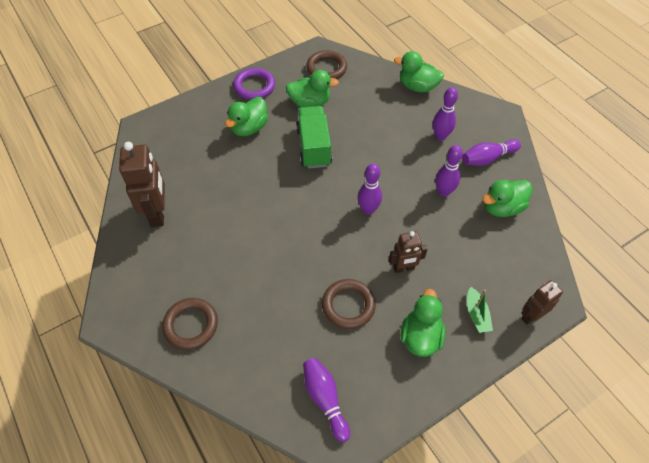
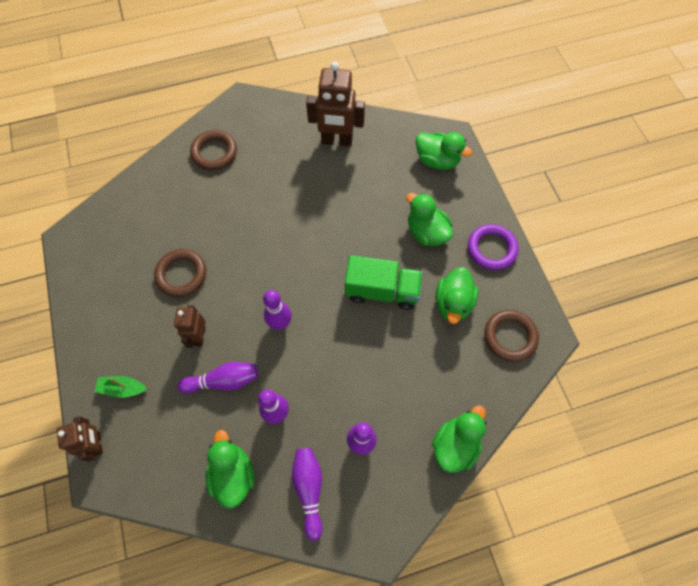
camera: 105 degrees right, 10 degrees up
purple bowling pin [303,358,350,442] -> purple bowling pin moved to [177,362,258,394]
green duck [401,289,446,357] -> green duck moved to [416,132,472,170]

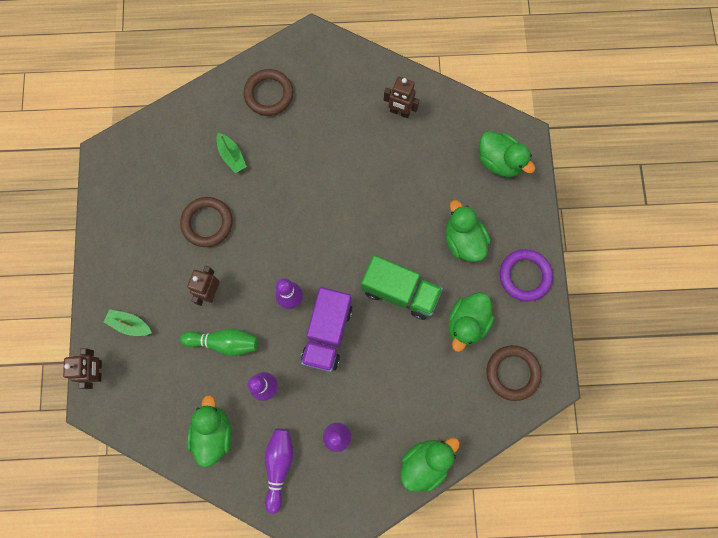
camera: 15 degrees right, 10 degrees up
purple bowling pin [177,362,258,394] -> green bowling pin [180,329,258,356]
brown robot [306,61,365,146] -> brown robot [384,77,419,118], size x0.59
none -> green boat [217,133,247,173]
none -> purple truck [301,287,353,372]

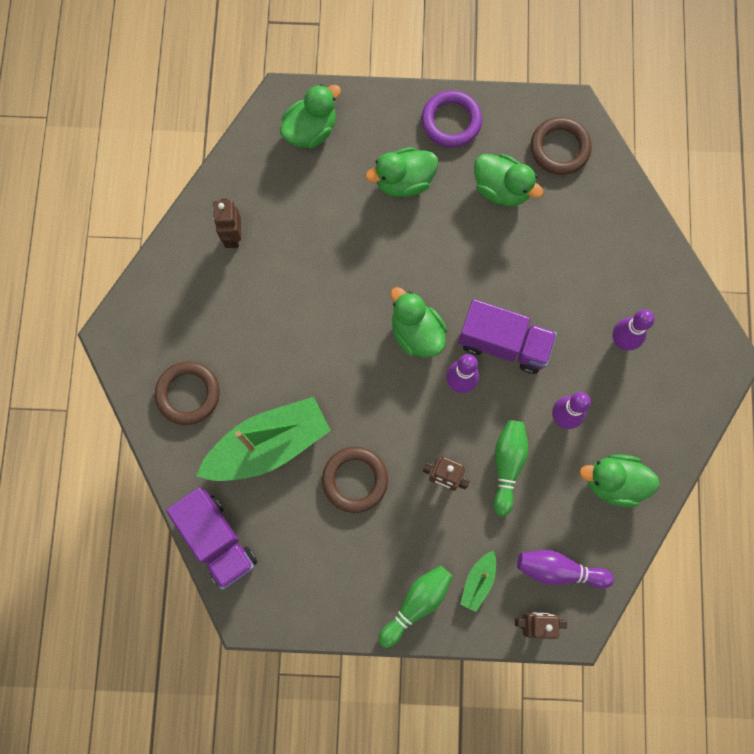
camera: 85 degrees left, 0 degrees up
green boat [217,133,247,173] -> green boat [196,397,331,481], size x2.27
purple bowling pin [265,428,293,514] -> purple bowling pin moved to [517,550,614,588]
green truck [361,255,443,320] -> none
brown robot [384,77,419,118] -> brown robot turned 150 degrees clockwise [213,199,241,248]
green duck [401,438,460,492] -> green duck moved to [390,287,447,357]
none -> purple truck [166,488,257,590]
none -> green bowling pin [378,565,453,648]

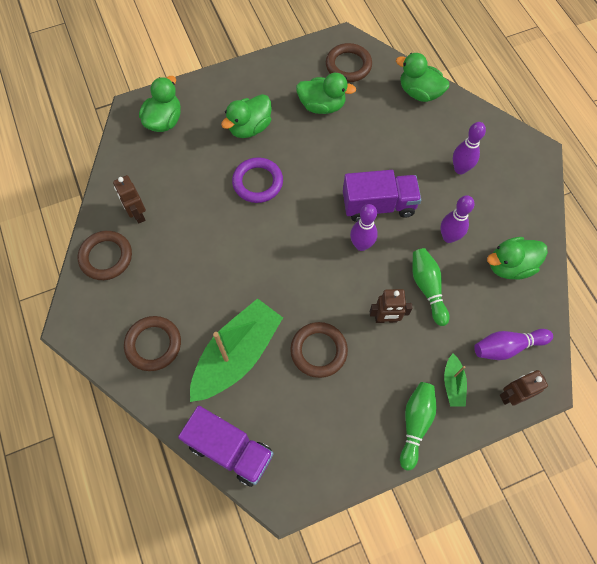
camera: 25 degrees left, 10 degrees down
green duck [390,287,447,357] -> green duck moved to [396,53,450,102]
purple ring [422,90,482,147] -> purple ring moved to [232,157,283,203]
none -> brown ring [78,231,132,280]

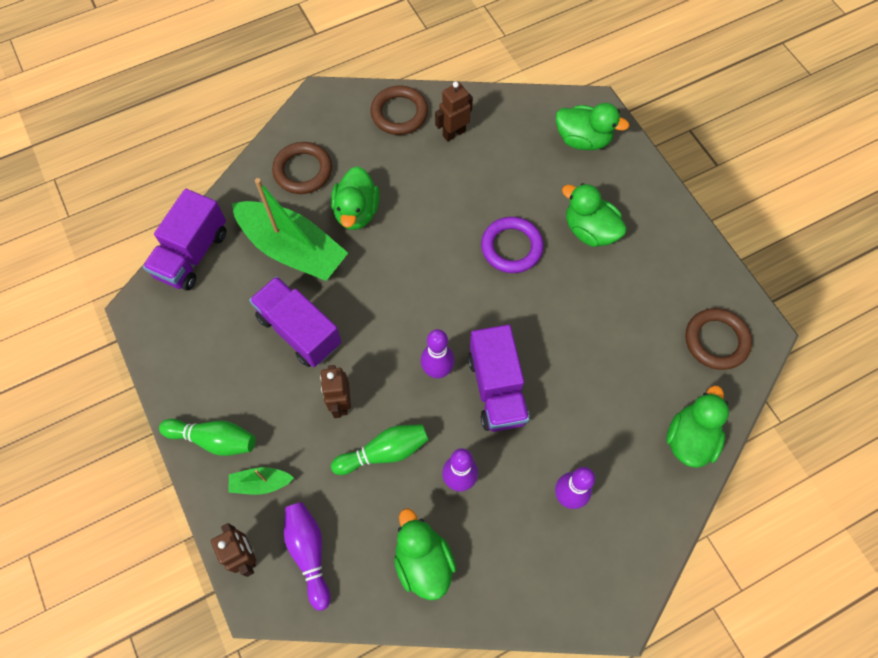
camera: 85 degrees right, 0 degrees up
brown ring [290,322,348,378] -> purple truck [249,276,342,367]
green duck [296,73,356,114] -> green duck moved to [331,166,380,230]

